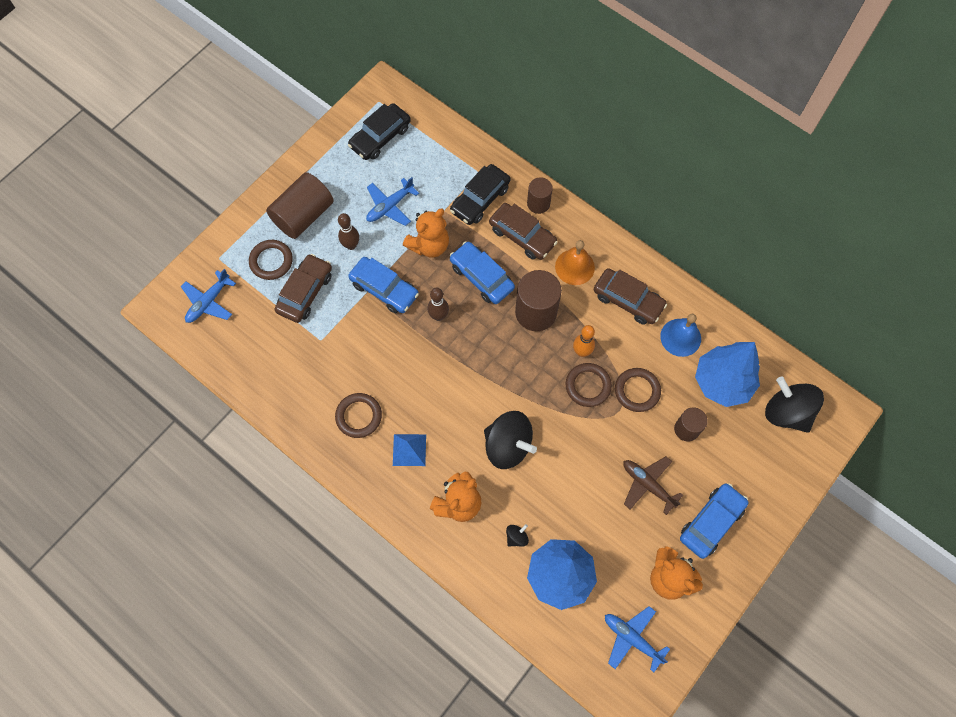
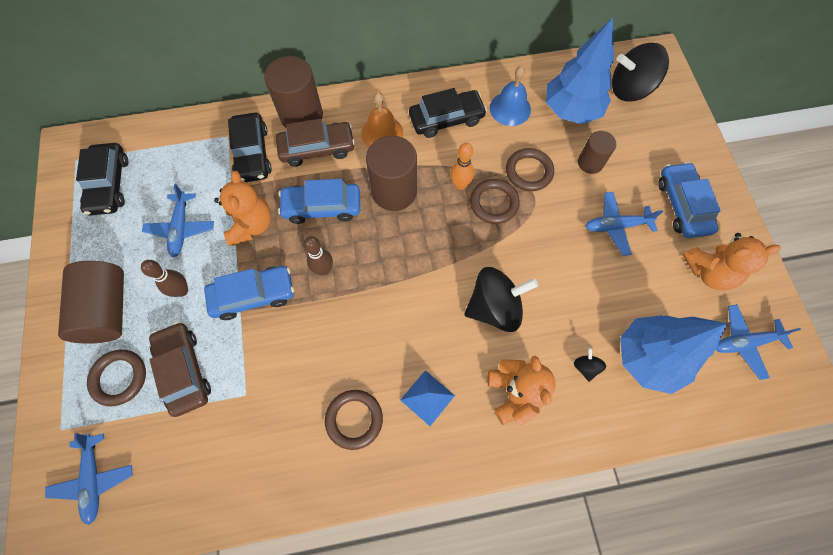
camera: 50 degrees left, 0 degrees up
brown cylinder [527,177,553,214] -> brown cylinder [264,56,323,128], size x1.71
brown car [594,268,667,325] -> black car [409,88,487,138]
brown plane [623,456,683,515] -> blue plane [585,192,663,256]

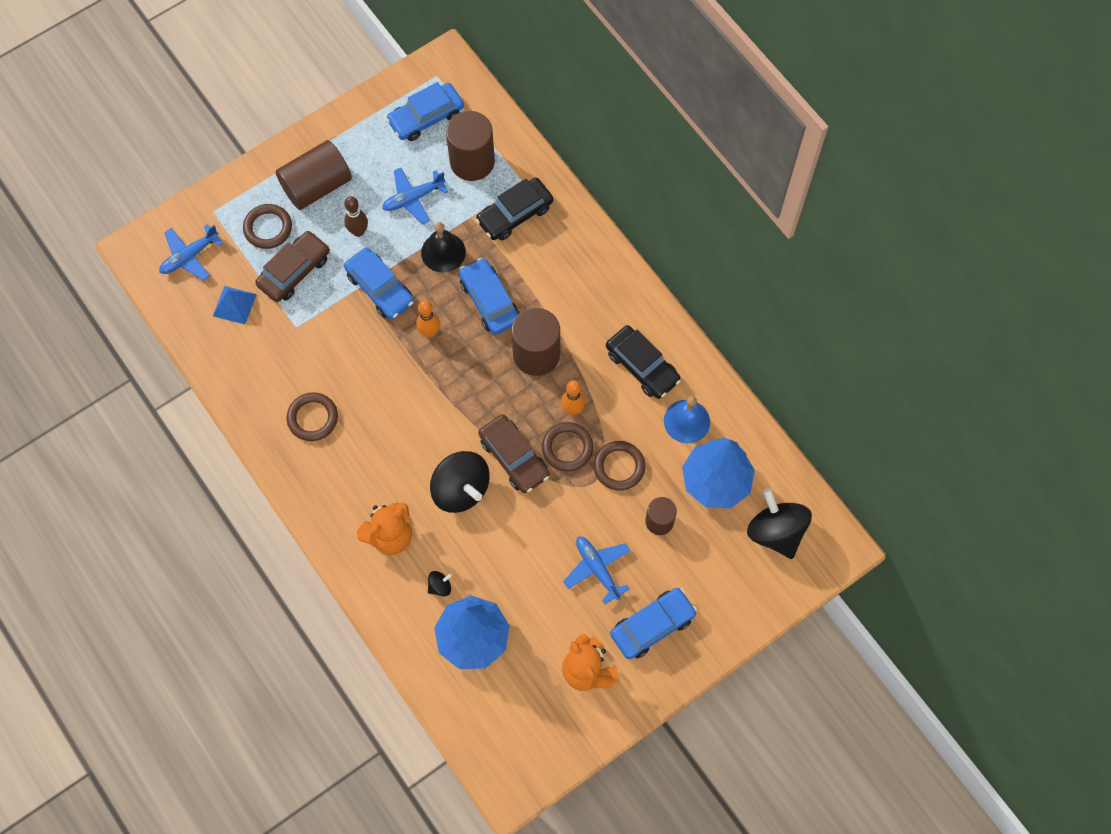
camera: 65 degrees right, 0 degrees up
black car [76,143,129,216] -> blue car [386,82,464,141]
orange teddy bear [214,171,271,246] -> black bell [421,222,466,273]
brown cylinder [264,56,323,128] -> brown cylinder moved to [446,111,495,181]
brown car [276,118,355,167] -> brown car moved to [478,414,549,493]
brown bowling pin [303,236,333,275] -> orange bowling pin [416,300,440,338]
orange bell [361,92,403,147] -> none
blue pyramid [400,370,455,426] -> blue pyramid moved to [213,286,257,324]
blue plane [715,304,801,380] -> none

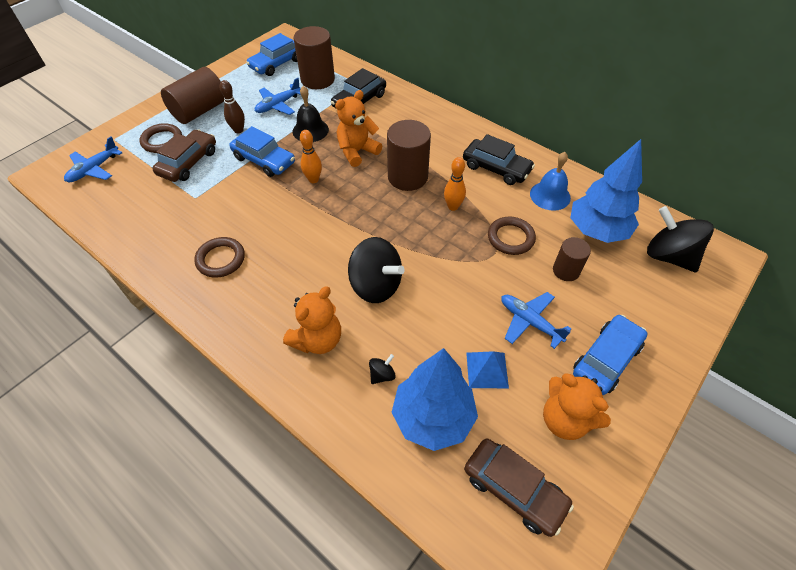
camera: 15 degrees left, 15 degrees down
blue pyramid [213,286,257,324] -> blue pyramid moved to [466,351,509,388]
blue car [459,258,519,335] -> orange teddy bear [335,90,382,167]
brown car [478,414,549,493] -> brown car moved to [464,438,574,537]
brown ring [542,422,593,471] -> none

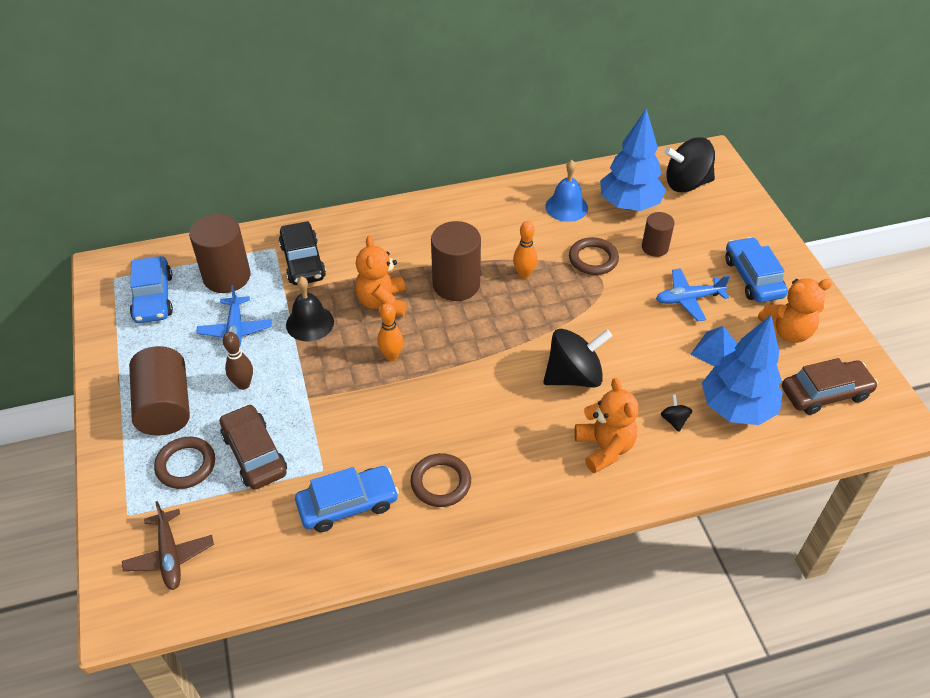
camera: 55 degrees left, 5 degrees down
blue plane [64,137,122,182] -> brown plane [122,501,214,590]
blue car [229,126,295,177] -> blue car moved to [295,466,399,532]
black car [463,134,535,185] -> none

